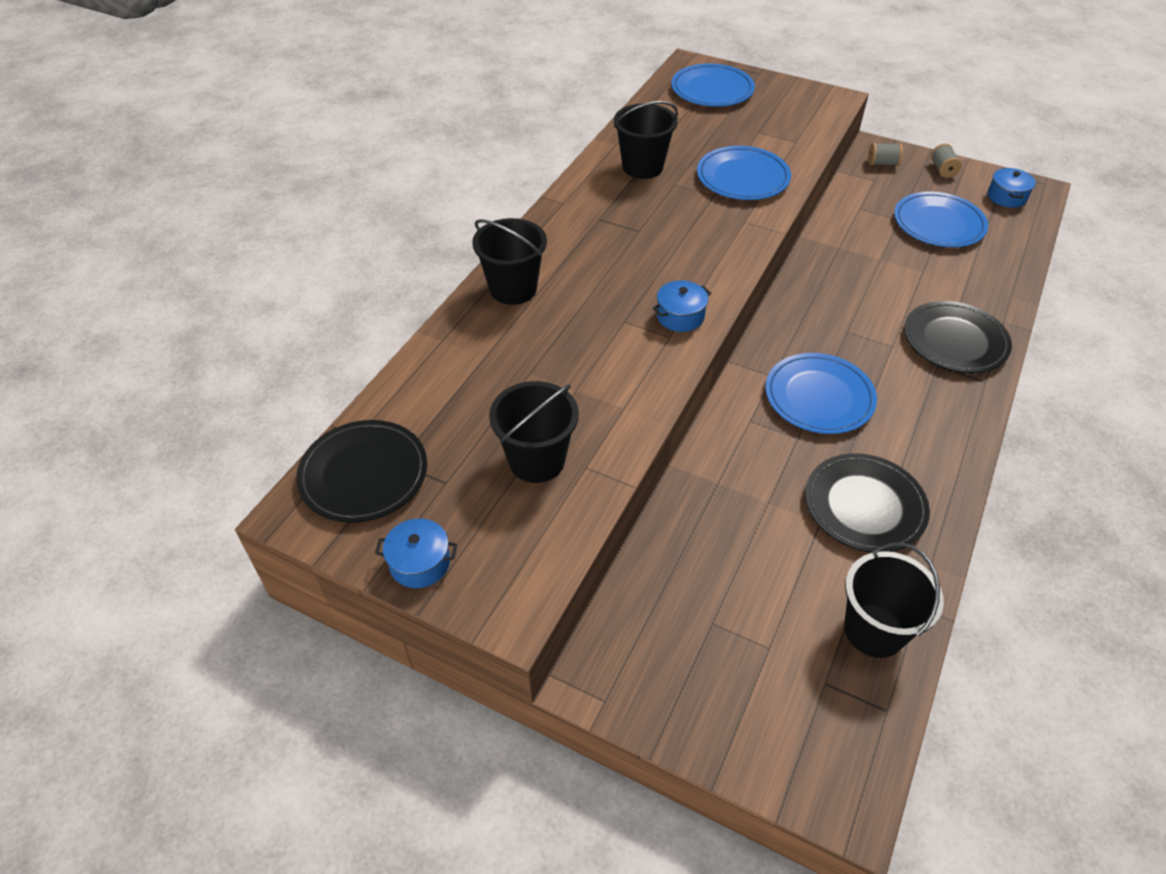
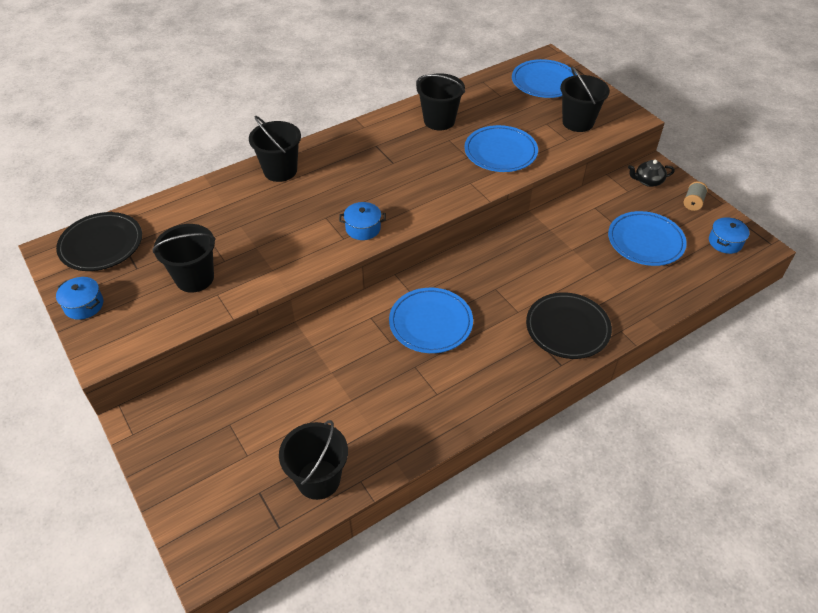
camera: 30 degrees right, 0 degrees up
black plate [805,453,930,552] -> none
grey spool [868,143,903,166] -> black teapot [628,160,675,187]
none -> black bucket [560,66,610,132]

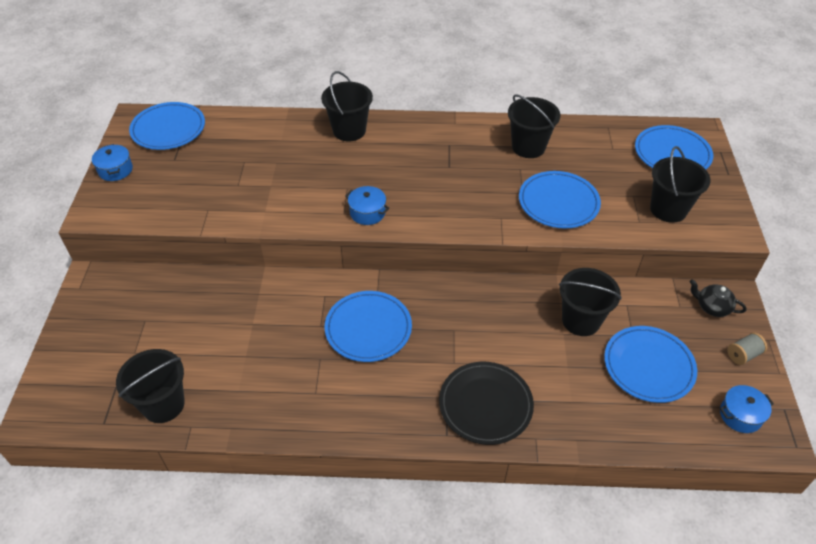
camera: 35 degrees right, 0 degrees up
black plate [56,212,142,271] -> blue plate [129,102,205,150]
black bucket [152,224,216,293] -> black bucket moved to [559,268,621,336]

